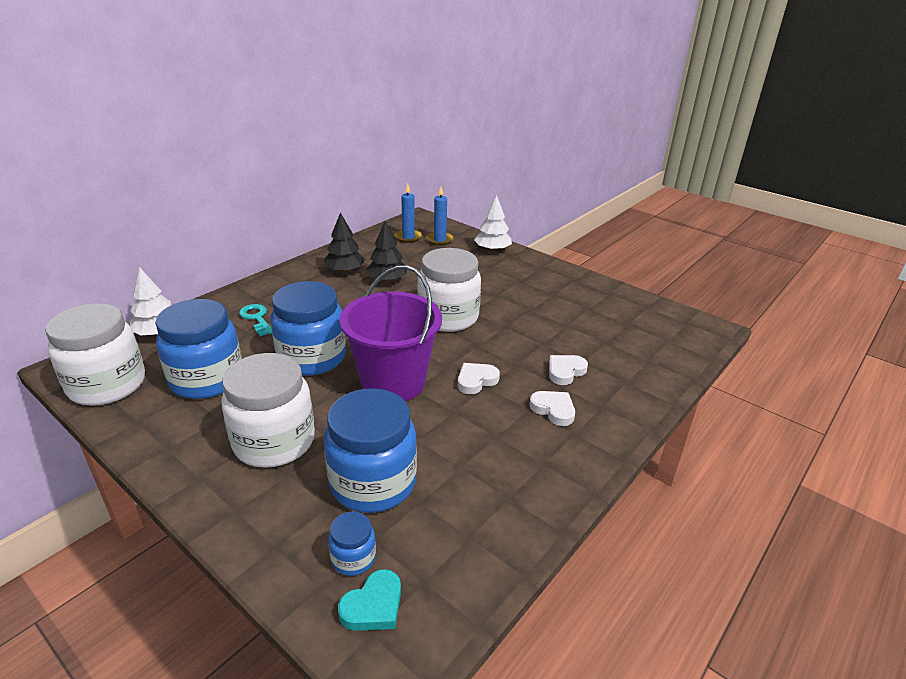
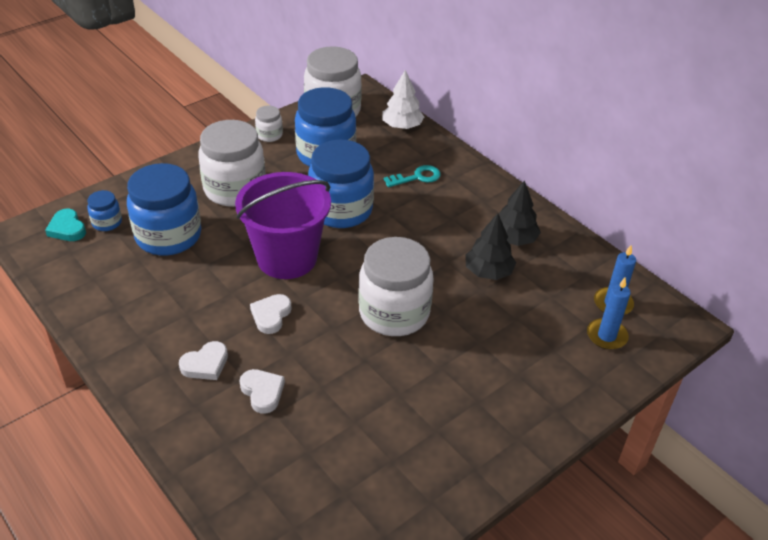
camera: 100 degrees right, 10 degrees up
white heart [458,363,500,394] -> white heart turned 135 degrees counterclockwise [250,294,292,334]
white tree [474,195,512,252] -> none
none -> white jar [255,106,283,142]

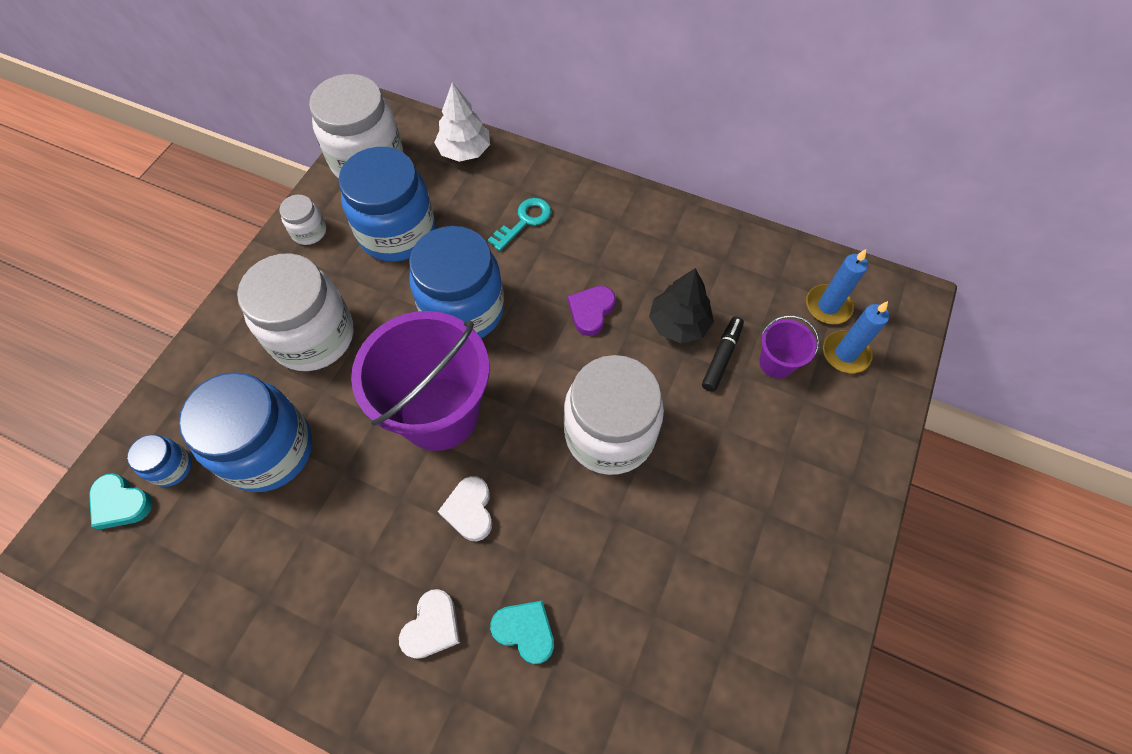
camera: 25 degrees left, 20 degrees up
white heart [240,369,285,414] -> turquoise heart [490,601,554,664]
black tree [499,180,541,246] -> none
none -> purple heart [568,286,616,336]
none -> black marker [702,316,744,392]
none -> purple bucket [759,315,819,379]

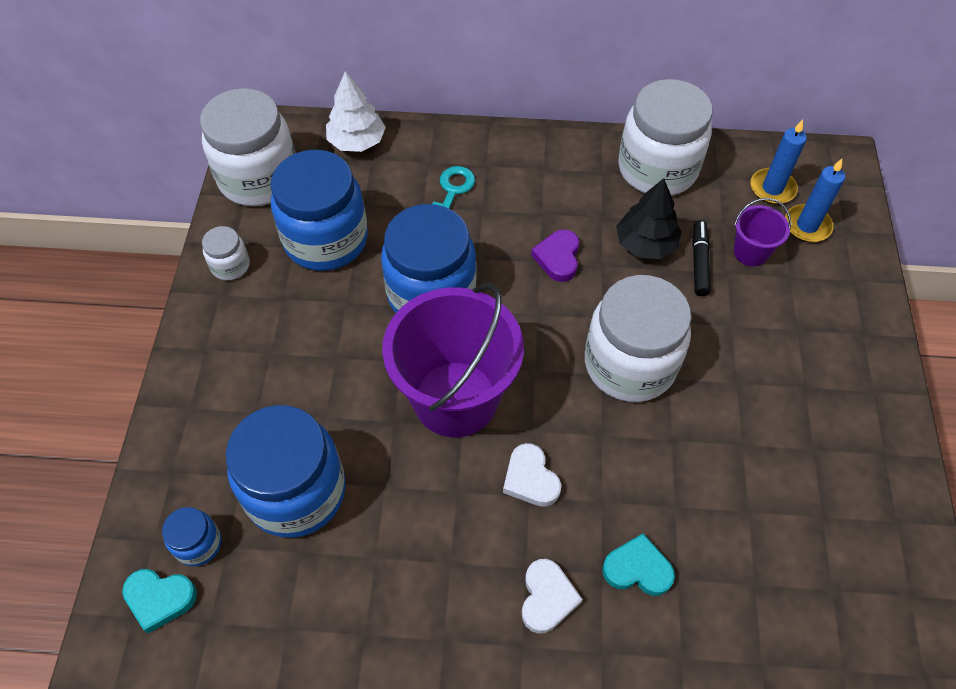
camera: 20 degrees left, 5 degrees down
white jar [237,253,354,371] -> white jar moved to [618,79,713,196]

